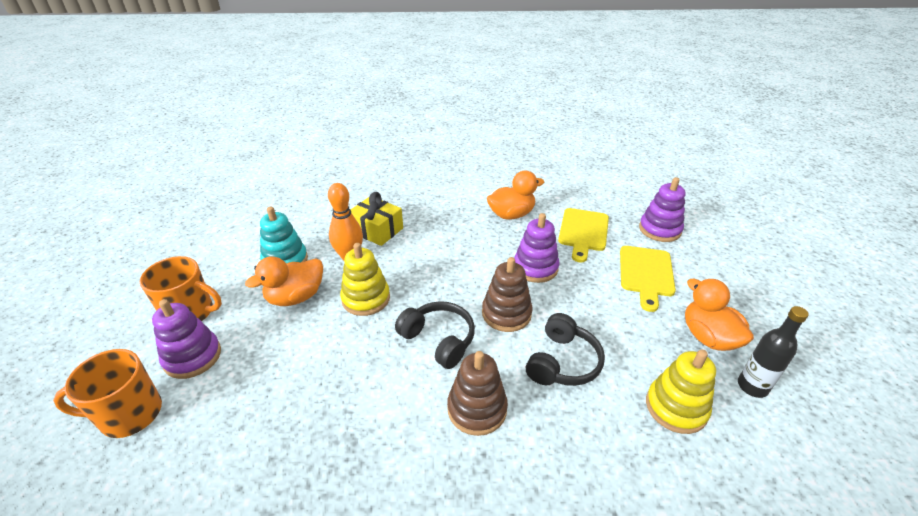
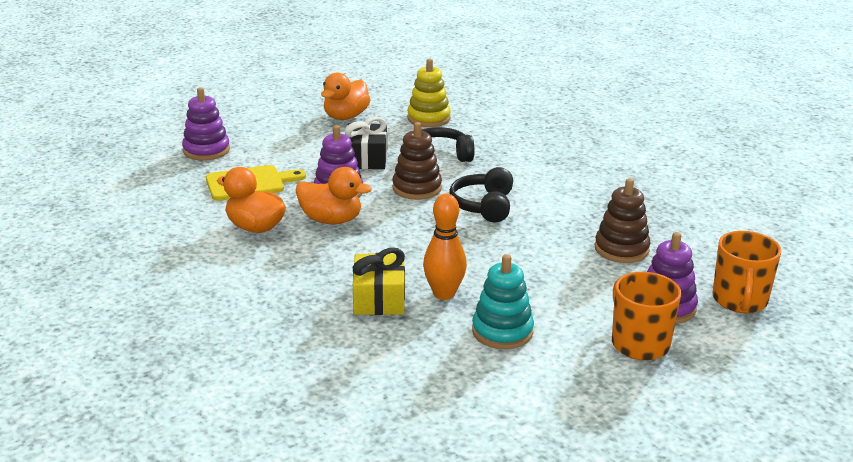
camera: 125 degrees left, 10 degrees down
orange mug [53,349,162,438] -> orange mug turned 60 degrees clockwise [712,231,781,313]
orange duck [245,256,323,306] -> orange duck moved to [296,167,372,224]
yellow stacking toy [340,243,390,316] -> none
brown stacking toy [447,351,508,436] -> brown stacking toy moved to [595,178,650,263]
yellow cutting board [620,246,676,312] -> none
black bottle [738,306,809,398] -> none
none -> black gift [344,117,387,169]

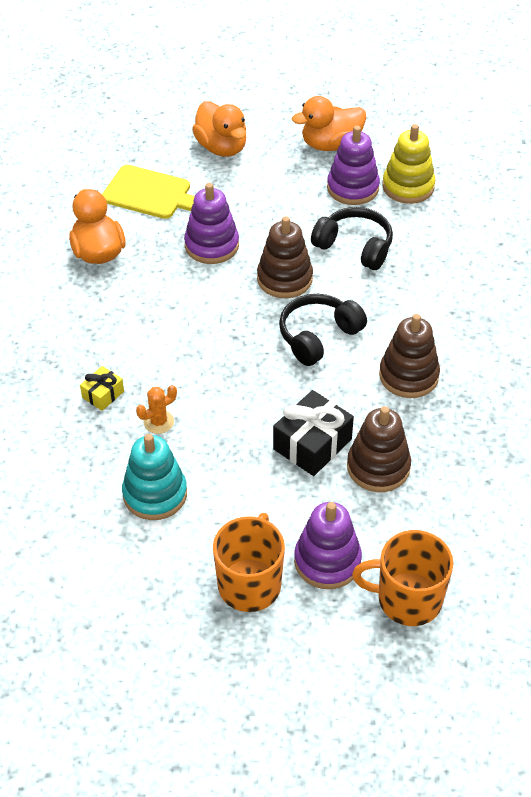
camera: 40 degrees right, 20 degrees up
purple stacking toy [182,87,230,161] -> purple stacking toy moved to [327,126,380,205]
orange duck [296,167,372,224] -> orange duck moved to [192,101,246,157]
black gift [344,117,387,169] -> black gift moved to [273,390,354,476]
yellow gift [353,248,405,315] -> yellow gift [80,366,124,411], size x0.55
orange bowling pin [423,194,467,300] -> orange cactus [136,385,177,434]
orange mug [712,231,781,313] -> orange mug turned 45 degrees clockwise [352,530,453,626]
none -> brown stacking toy [379,314,440,398]

